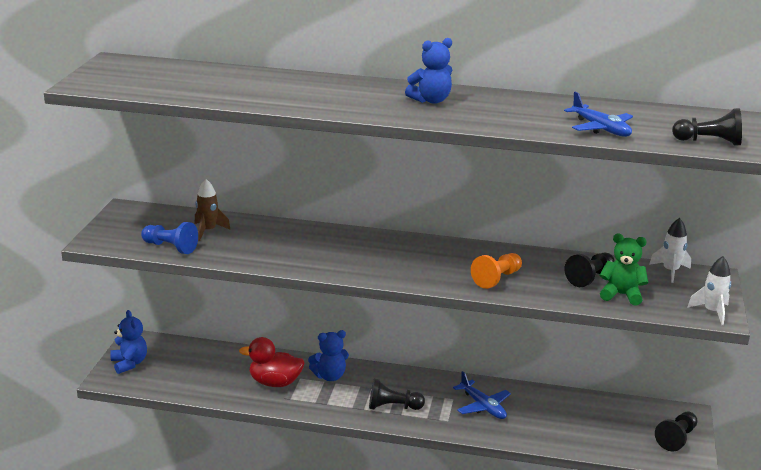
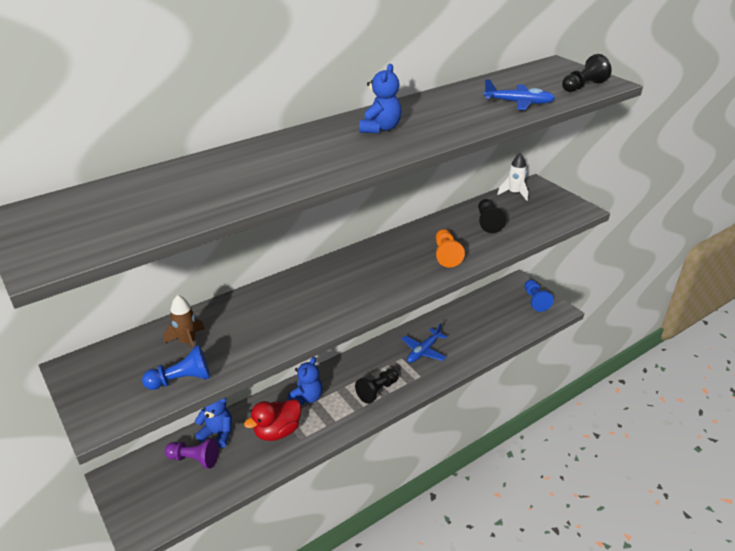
camera: 45 degrees left, 10 degrees up
blue teddy bear [110,310,147,374] -> blue teddy bear moved to [195,398,232,448]
blue plane [453,371,511,419] -> blue plane turned 120 degrees clockwise [402,323,447,363]
green teddy bear [600,234,648,305] -> none
black pawn [655,412,698,451] -> blue pawn [524,280,554,312]
white rocket [687,256,731,325] -> none
none -> purple pawn [165,438,219,469]

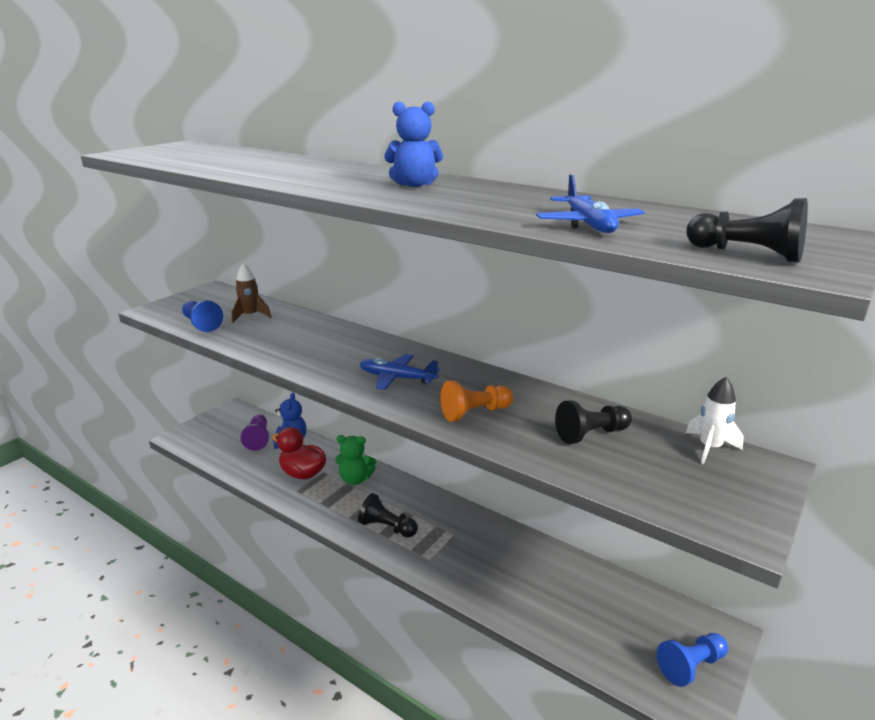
camera: 70 degrees right, 10 degrees down
blue teddy bear [287,357,322,405] -> green teddy bear [335,435,376,485]
blue plane [402,323,447,363] -> blue plane moved to [360,354,440,390]

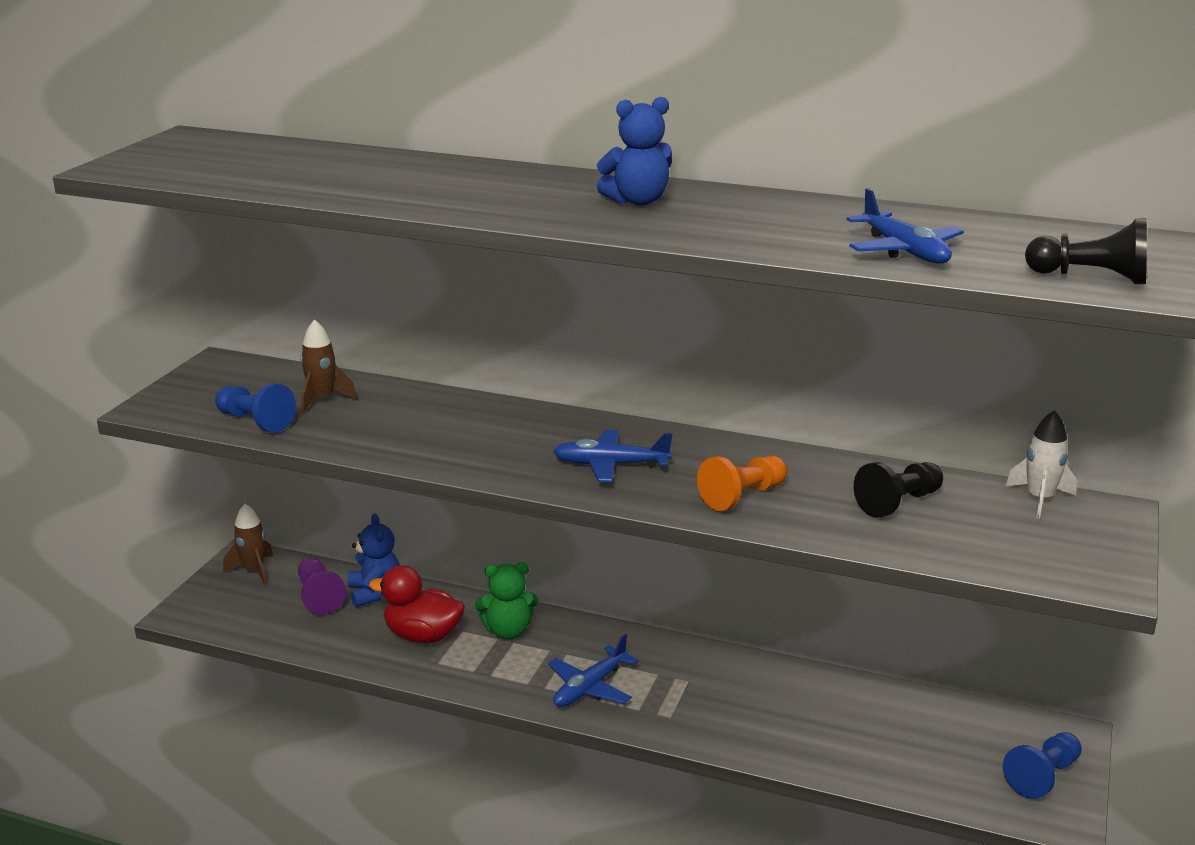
camera: 15 degrees left, 0 degrees up
black pawn [358,493,418,538] -> blue plane [548,634,639,707]
none -> brown rocket [223,504,274,585]

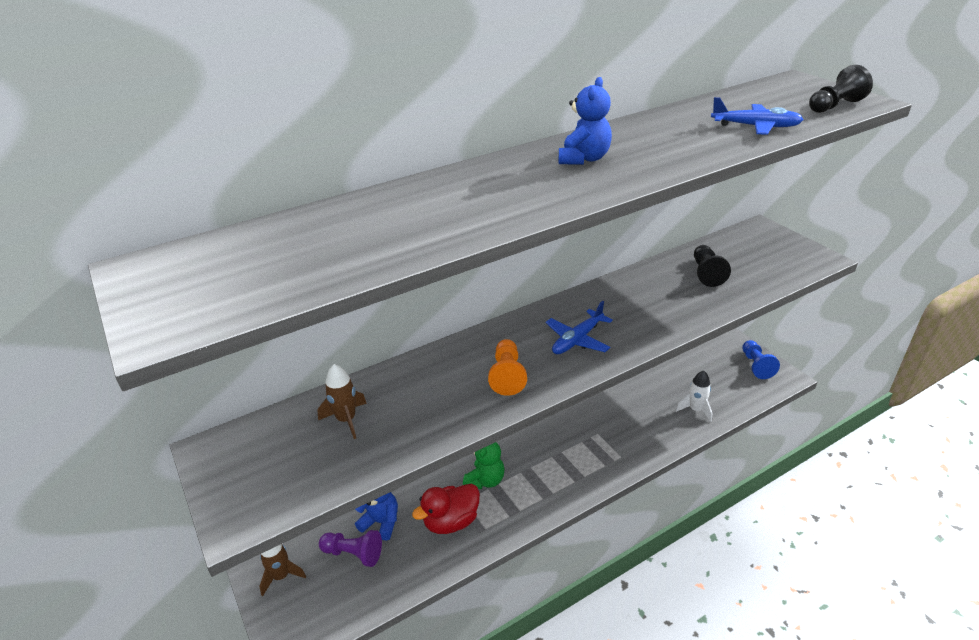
camera: 50 degrees left, 10 degrees up
blue pawn [215,383,296,433] -> none
blue plane [548,634,639,707] -> none
orange pawn [697,455,787,511] -> orange pawn moved to [488,339,527,396]
white rocket [1006,410,1077,519] -> white rocket moved to [675,371,712,422]

